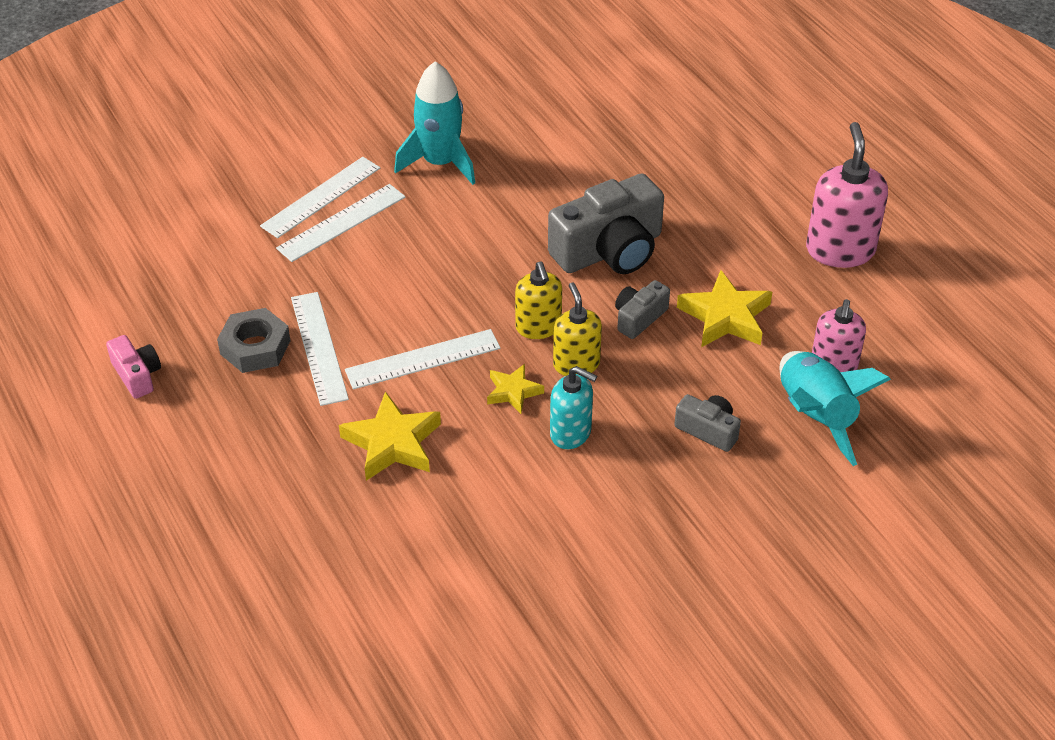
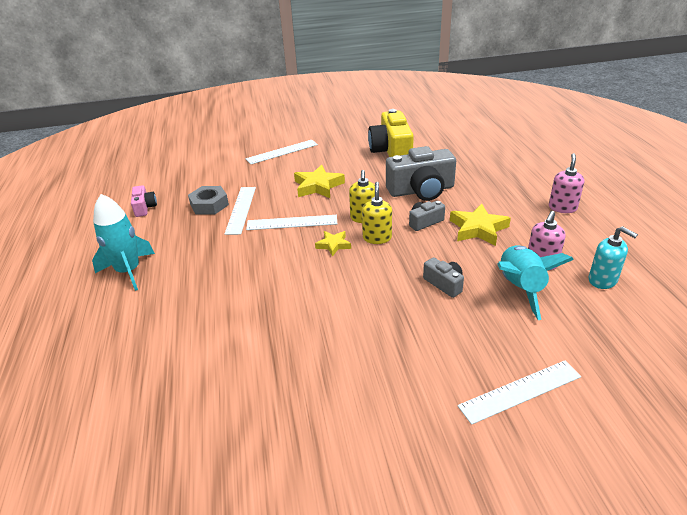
camera: 20 degrees right, 10 degrees down
white ruler [276,184,406,262] -> white ruler moved to [458,360,581,425]
yellow star [339,391,441,481] -> yellow star moved to [294,165,345,198]
turquoise rocket [394,61,475,185] -> turquoise rocket moved to [92,194,155,291]
turquoise soap dispenser [550,366,597,449] -> turquoise soap dispenser moved to [589,226,638,289]
pink soap dispenser [806,122,888,268] -> pink soap dispenser [549,153,584,213], size x0.64
none -> yellow camera [368,109,414,157]

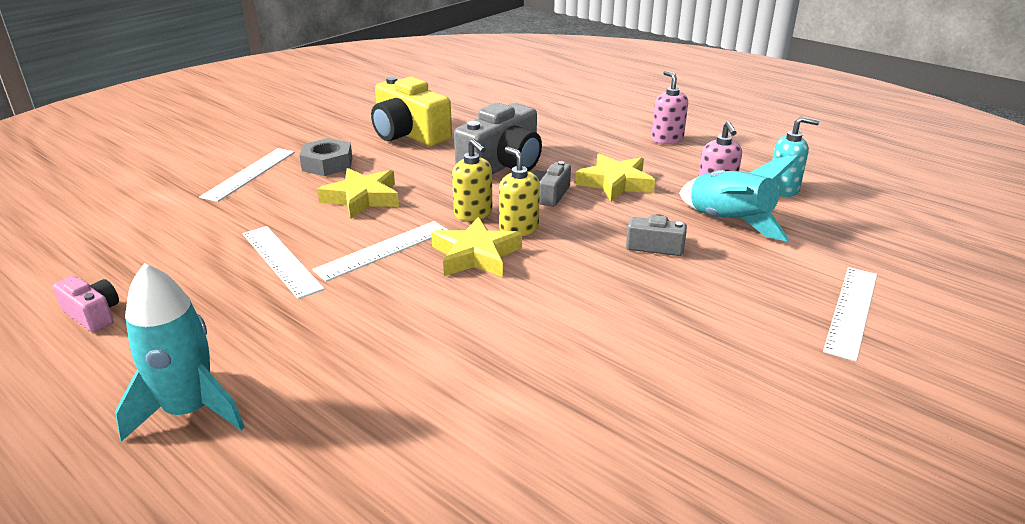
camera: 40 degrees left, 5 degrees down
grey nut [188,186,229,215] -> grey nut moved to [299,138,352,176]
yellow star [315,231,351,257] -> yellow star [431,217,522,277], size x1.69

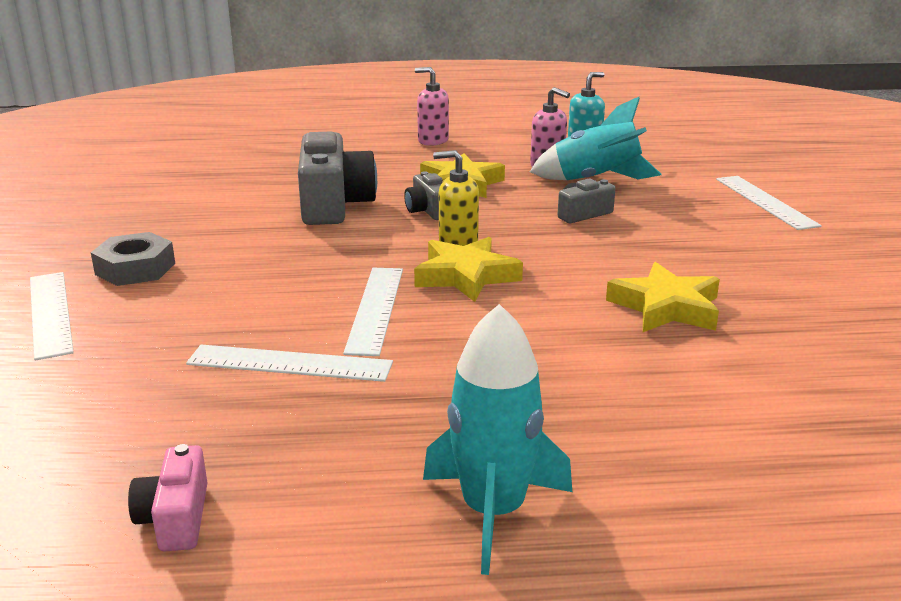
camera: 45 degrees left, 5 degrees down
pink camera [53,276,119,333] -> pink camera turned 90 degrees counterclockwise [128,444,207,552]
yellow star [317,168,399,219] -> yellow star moved to [606,262,720,332]
yellow camera [371,76,452,146] -> none
yellow soap dispenser [452,139,492,221] -> none

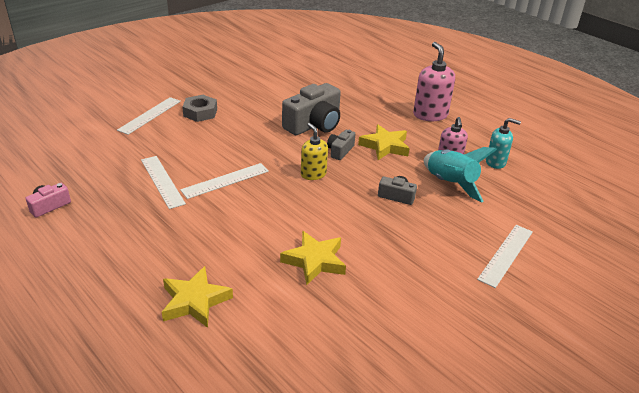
camera: 50 degrees right, 10 degrees up
yellow star [414,237,523,302] -> yellow star moved to [162,266,233,328]
pink soap dispenser [415,67,449,146] -> pink soap dispenser [413,42,455,121], size x1.57
turquoise rocket [423,304,572,575] -> none

